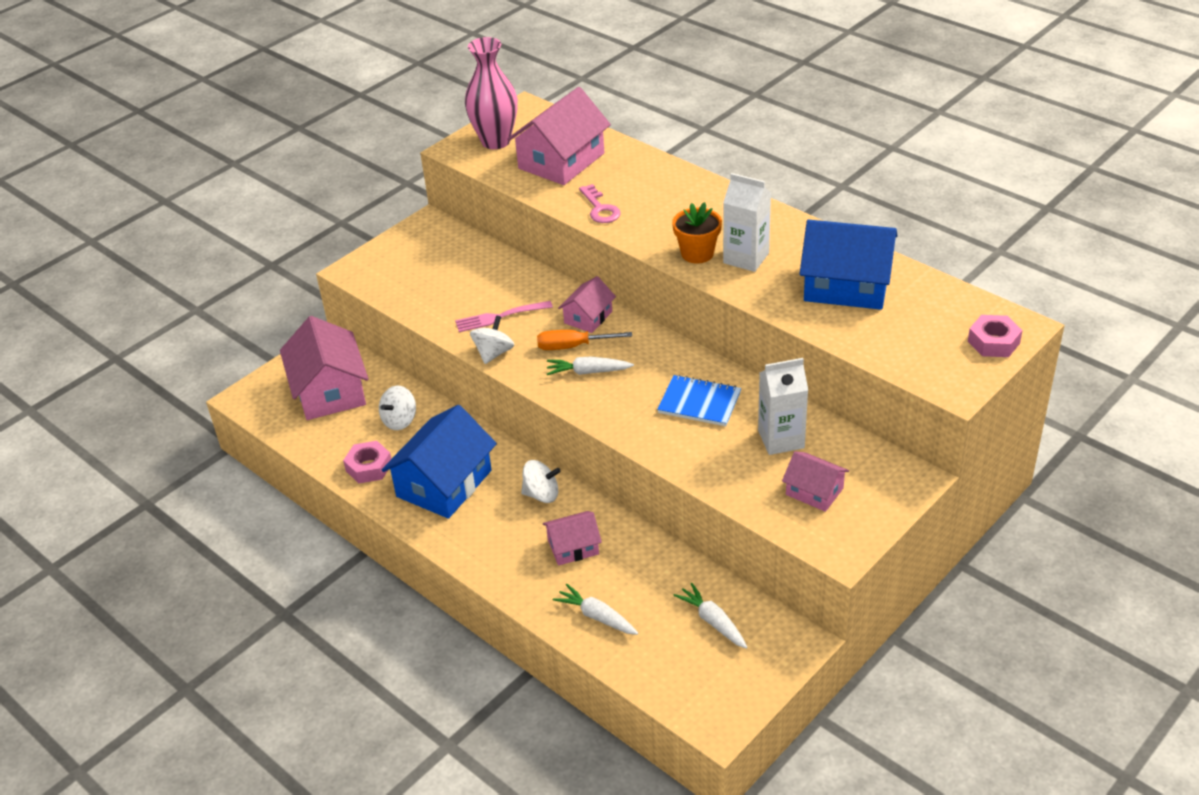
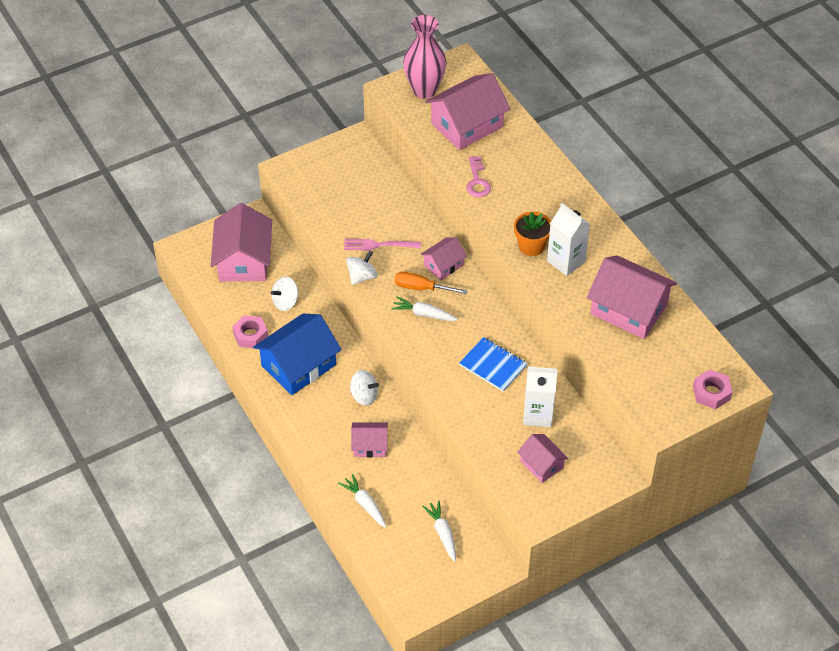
camera: 15 degrees right, 10 degrees up
blue house [800,219,897,310] -> pink house [587,256,677,339]

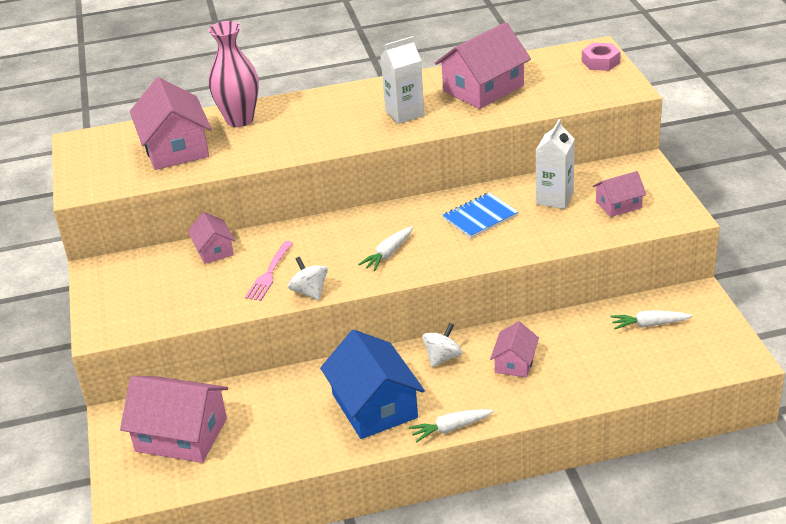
camera: 70 degrees left, 15 degrees down
pink nut [232,315,268,348] -> none
white spinning top [271,276,298,311] -> none
white carrot [338,474,386,528] -> white carrot moved to [409,409,494,442]
orange screwdriver [395,271,468,294] -> none
pink vase [403,15,446,99] -> pink vase moved to [208,21,259,127]
pink house [420,237,467,280] -> pink house moved to [188,212,235,264]
pink key [466,156,491,197] -> none
orange flower pot [514,211,551,256] -> none

